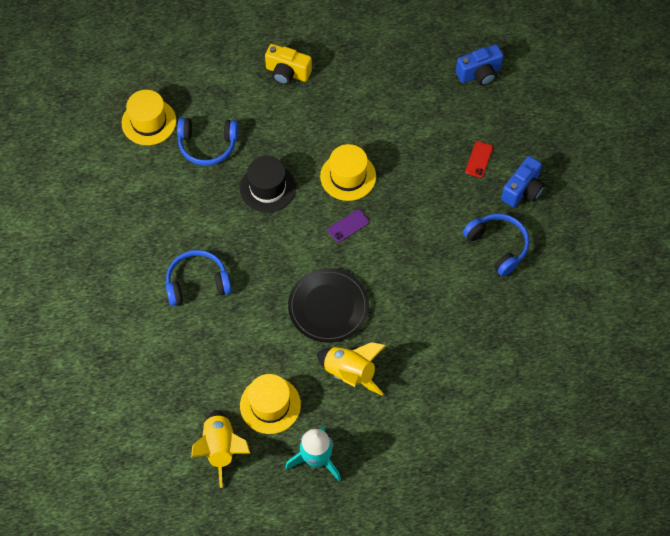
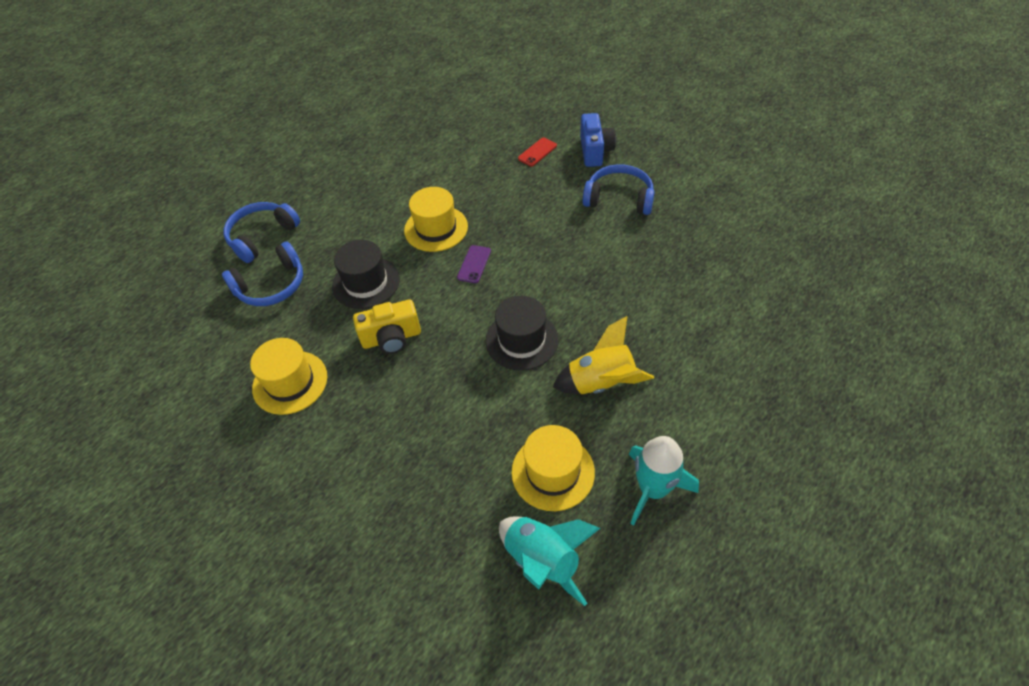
camera: 35 degrees left, 10 degrees down
yellow hat [121,90,176,145] -> yellow hat moved to [250,338,327,415]
blue headphones [166,250,232,306] -> blue headphones moved to [223,202,300,263]
yellow rocket [191,410,250,488] -> turquoise rocket [499,517,600,606]
yellow camera [265,44,312,85] -> yellow camera moved to [353,299,421,354]
black plate [288,268,369,343] -> black hat [486,296,559,371]
blue camera [456,44,503,86] -> none
red phone [465,141,493,178] -> red phone turned 60 degrees clockwise [518,137,557,166]

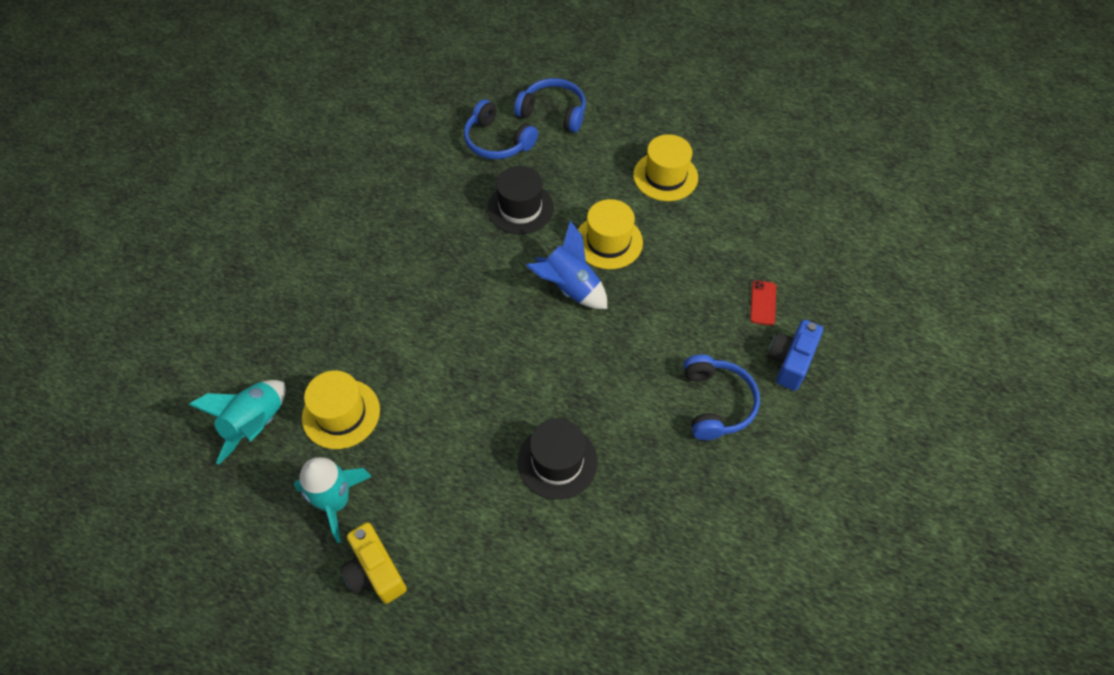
camera: 70 degrees right, 5 degrees up
yellow hat [250,338,327,415] -> yellow hat moved to [633,134,698,201]
yellow camera [353,299,421,354] -> yellow camera moved to [340,522,407,604]
purple phone [457,245,491,283] -> blue rocket [526,220,607,309]
black hat [486,296,559,371] -> black hat moved to [518,419,598,500]
red phone [518,137,557,166] -> red phone turned 75 degrees clockwise [750,280,776,325]
yellow rocket [553,316,654,394] -> none
blue camera [580,113,616,167] -> blue camera turned 135 degrees clockwise [767,320,823,391]

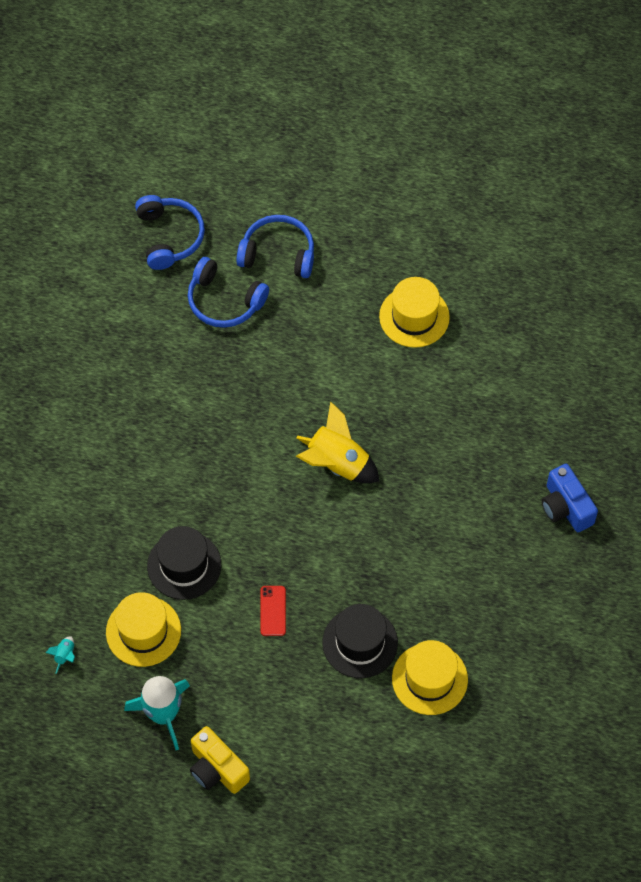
camera: 10 degrees left, 5 degrees up
turquoise rocket [188,380,286,465] -> turquoise rocket [46,636,75,674], size x0.42
black hat [487,166,554,234] -> black hat moved to [147,526,221,600]
blue rocket [526,220,607,309] -> yellow rocket [296,401,379,483]
yellow hat [578,199,643,269] -> yellow hat moved to [392,640,468,715]
blue headphones [683,354,760,440] -> blue headphones moved to [135,195,205,270]
red phone [750,280,776,325] -> red phone moved to [260,586,286,636]
blue camera [767,320,823,391] -> blue camera turned 45 degrees counterclockwise [542,464,598,532]

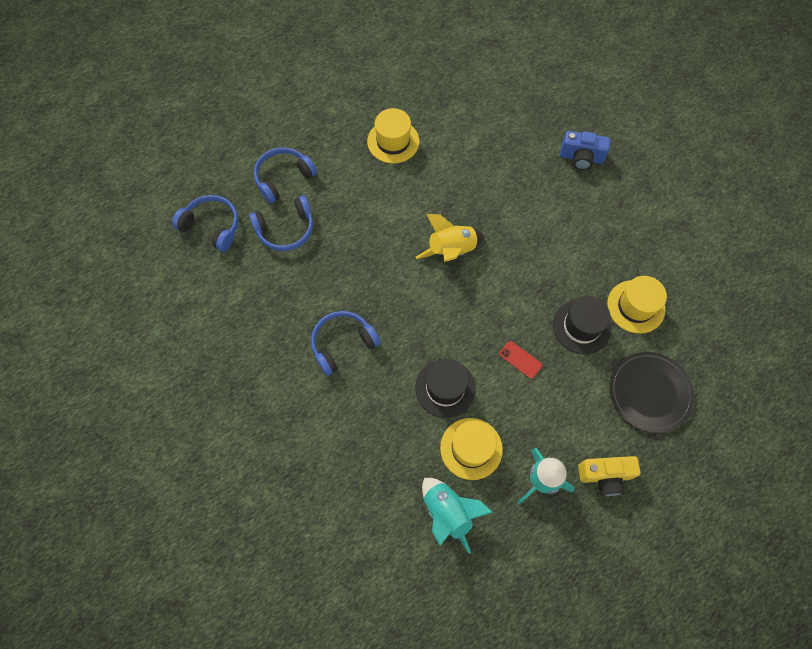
camera: 50 degrees left, 5 degrees up
turquoise rocket [46,636,75,674] -> turquoise rocket [422,478,493,554], size x2.40
none -> blue headphones [311,311,381,376]
none -> black plate [610,352,694,433]

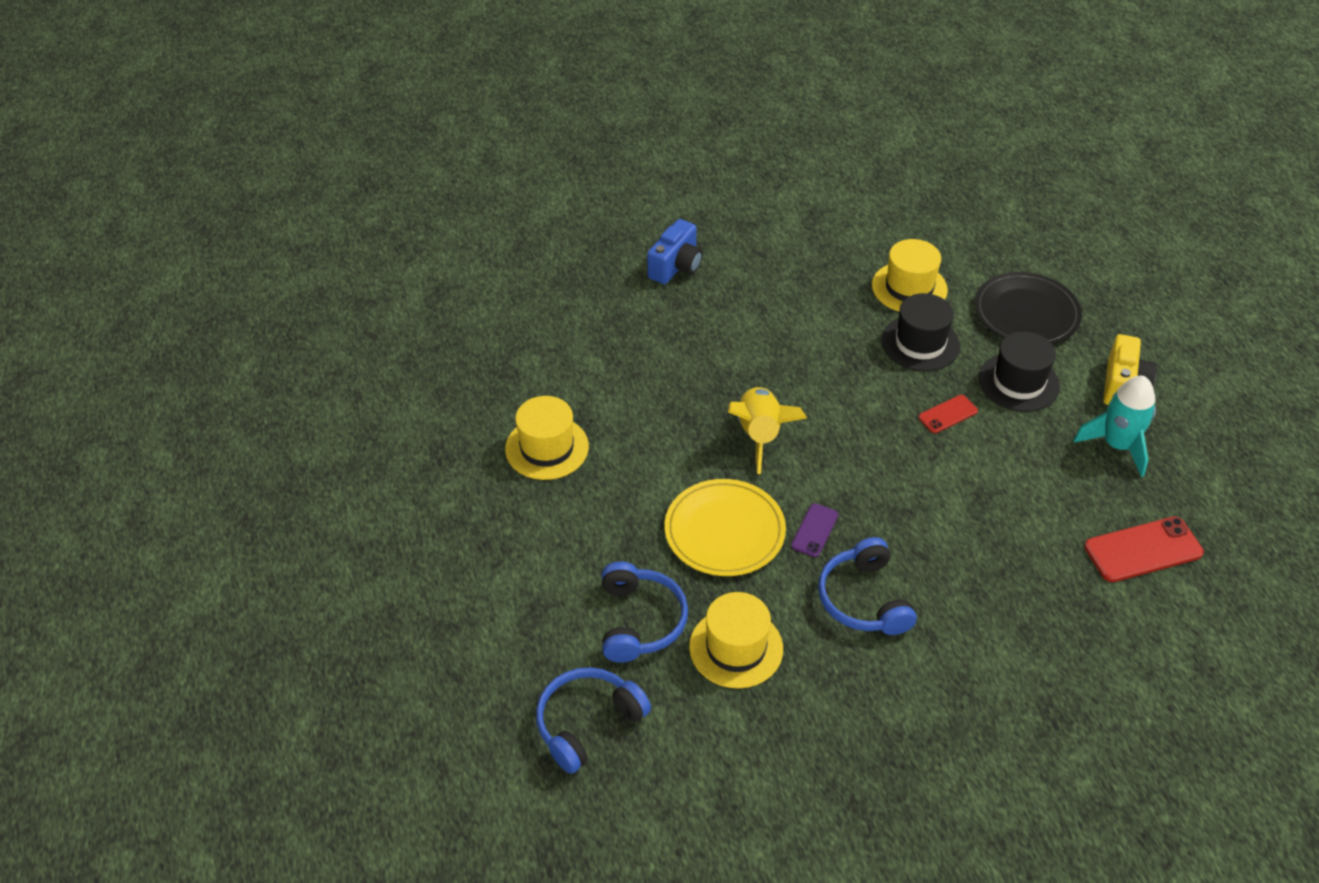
camera: 70 degrees left, 20 degrees down
blue headphones [254,147,317,204] -> none
black hat [415,359,476,418] -> black hat moved to [979,331,1060,412]
turquoise rocket [422,478,493,554] -> red phone [1084,517,1204,582]
yellow hat [440,418,503,480] -> yellow hat moved to [689,592,783,689]
none -> yellow plate [665,479,786,576]
none -> purple phone [791,503,838,557]

